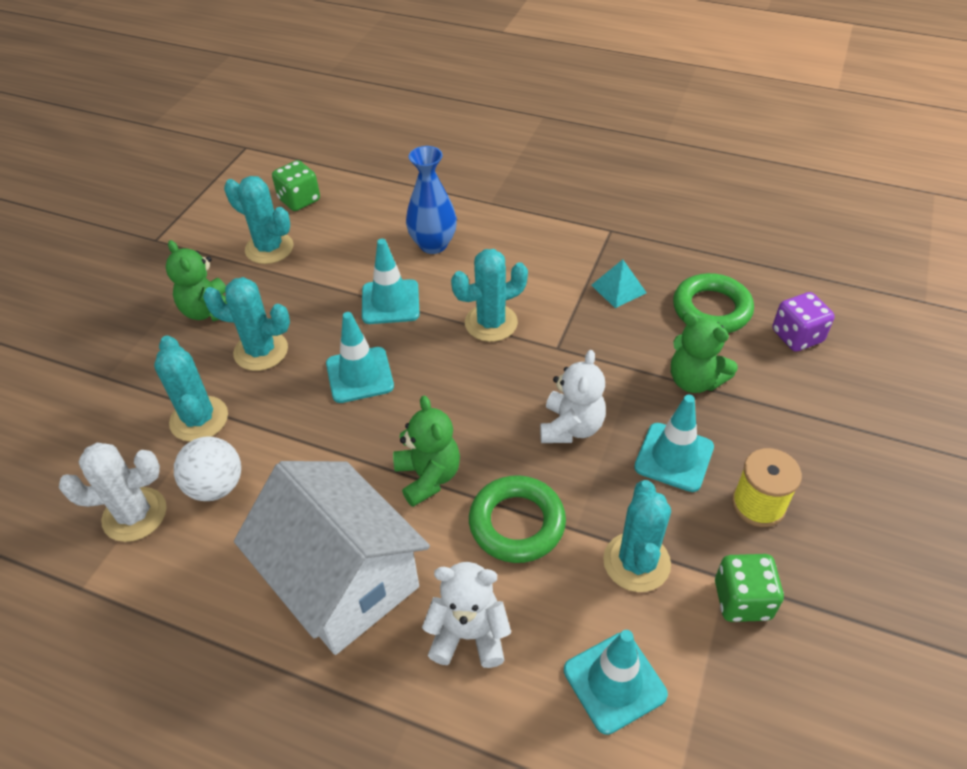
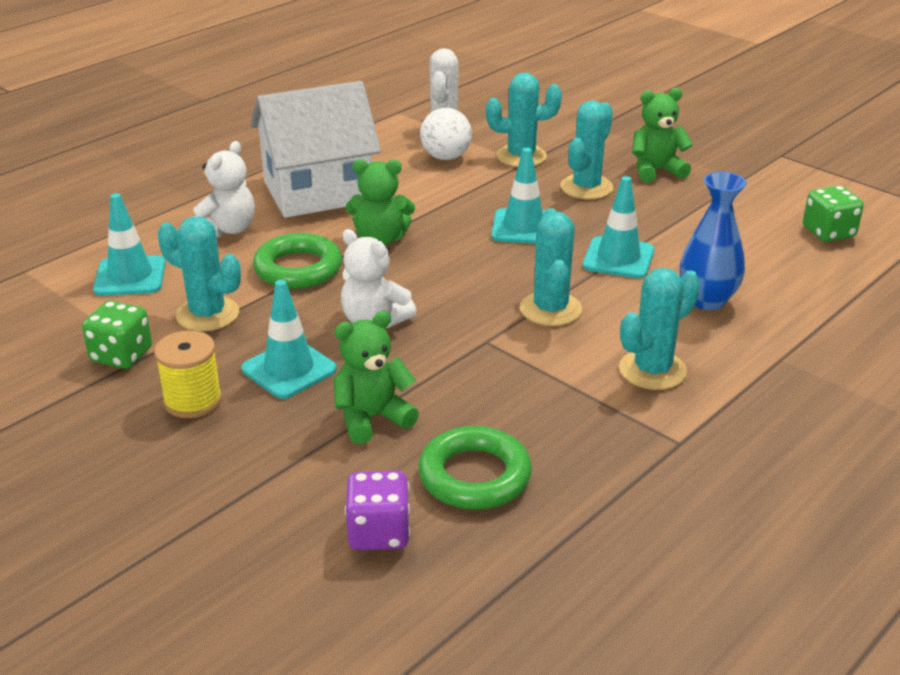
camera: 110 degrees right, 15 degrees down
turquoise cactus [224,176,293,264] -> turquoise cactus moved to [619,268,701,390]
turquoise pyramid [591,259,647,308] -> none

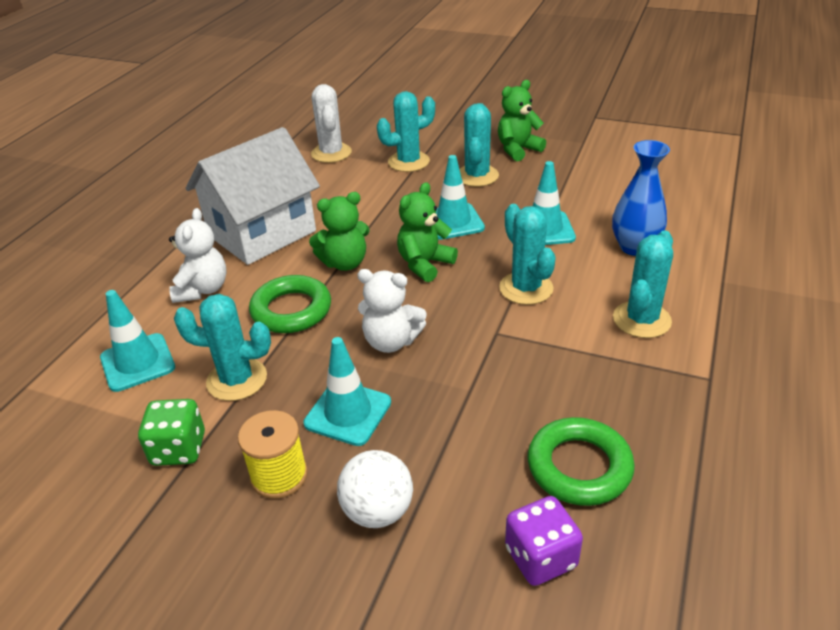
camera: 20 degrees left, 5 degrees up
green teddy bear [334,311,419,444] -> green teddy bear moved to [397,182,458,282]
white ball [420,108,472,160] -> white ball moved to [337,450,413,528]
green dice [803,185,864,242] -> none

